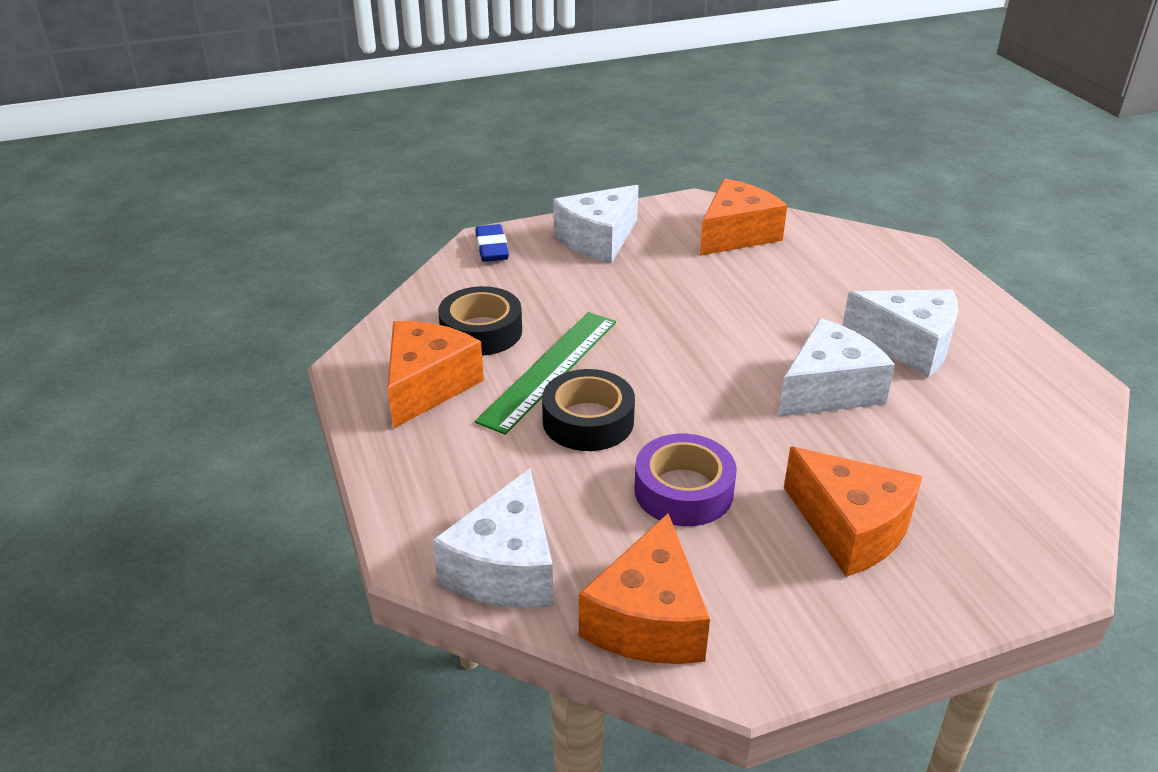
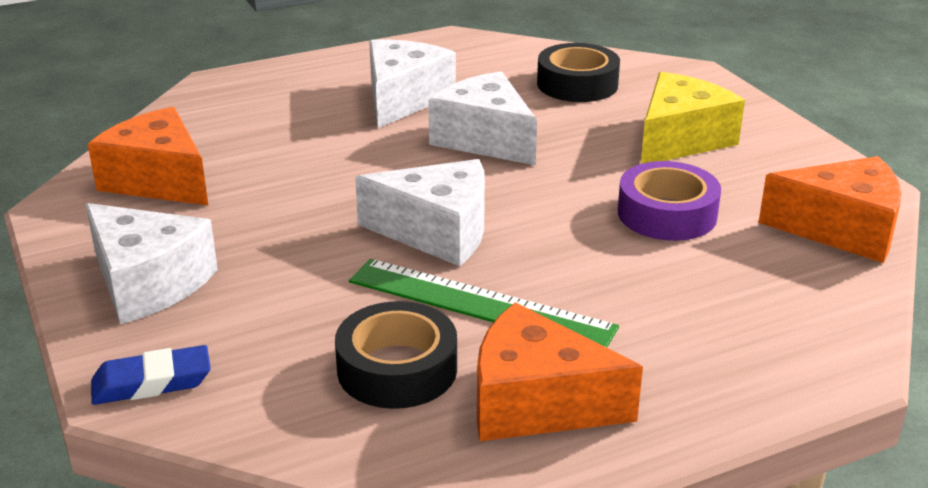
camera: 95 degrees left, 5 degrees down
white cheese [432,469,554,609] -> white cheese moved to [355,159,485,266]
black tape [542,369,635,451] -> black tape moved to [537,43,620,102]
orange cheese [784,447,922,577] -> yellow cheese [641,72,745,164]

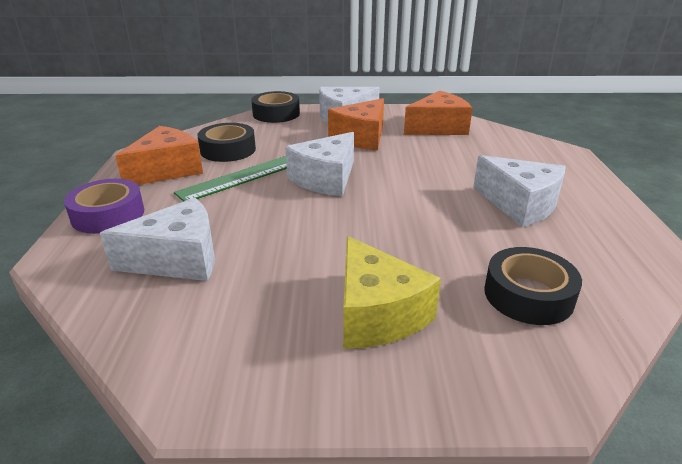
camera: 115 degrees right, 0 degrees up
blue eraser [91,345,211,405] -> black tape [251,91,300,123]
white cheese [428,72,537,165] -> white cheese moved to [100,198,215,281]
purple tape [618,161,721,241] -> purple tape moved to [64,179,144,234]
orange cheese [758,156,902,263] -> orange cheese moved to [328,98,384,150]

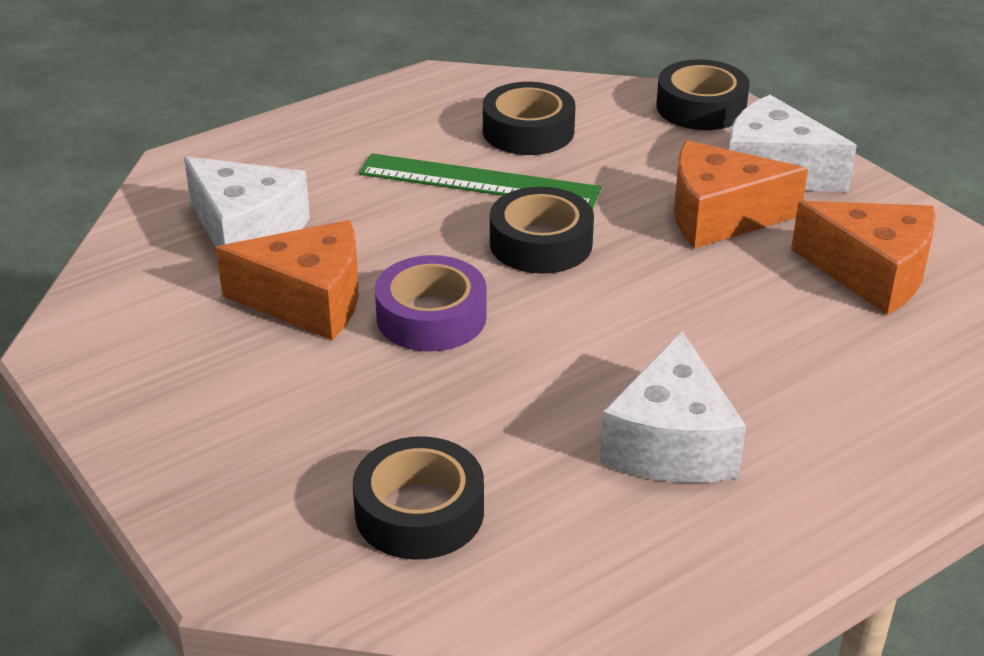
camera: 55 degrees right, 5 degrees up
purple tape [64,179,144,234] -> purple tape moved to [375,255,487,352]
orange cheese [115,126,203,185] -> orange cheese moved to [216,220,359,340]
white cheese [285,132,354,196] -> black tape [490,187,594,274]
yellow cheese [343,236,441,349] -> none

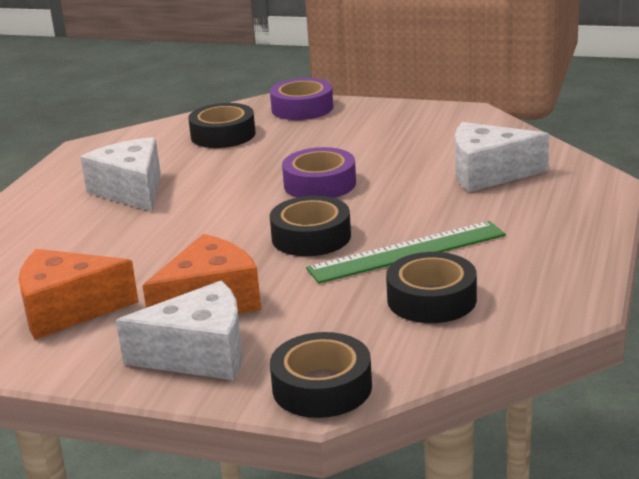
camera: 145 degrees right, 10 degrees down
orange cheese [216,220,359,340] -> none
none -> purple tape [270,78,333,120]

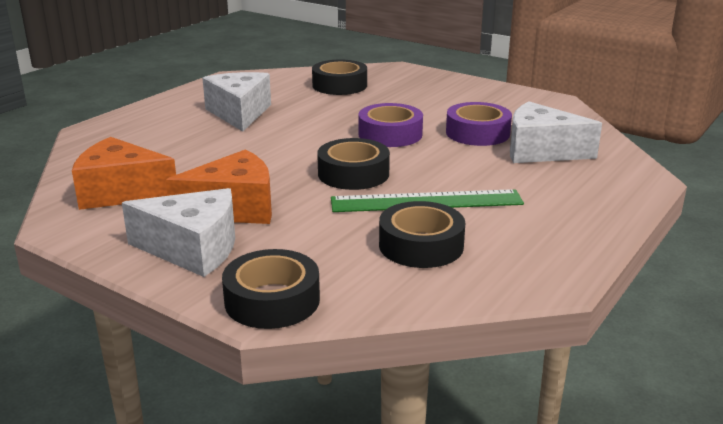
camera: 15 degrees right, 0 degrees up
purple tape [270,78,333,120] -> purple tape moved to [446,102,512,146]

